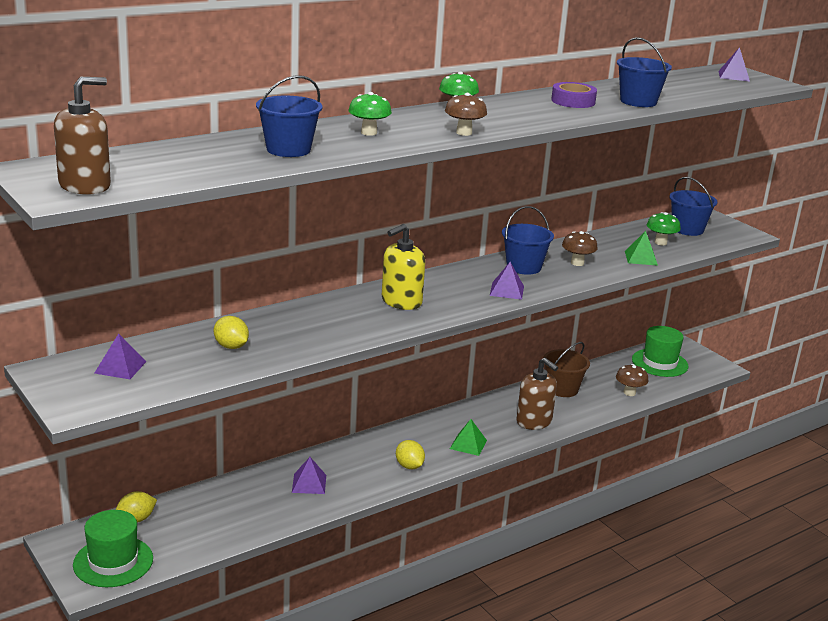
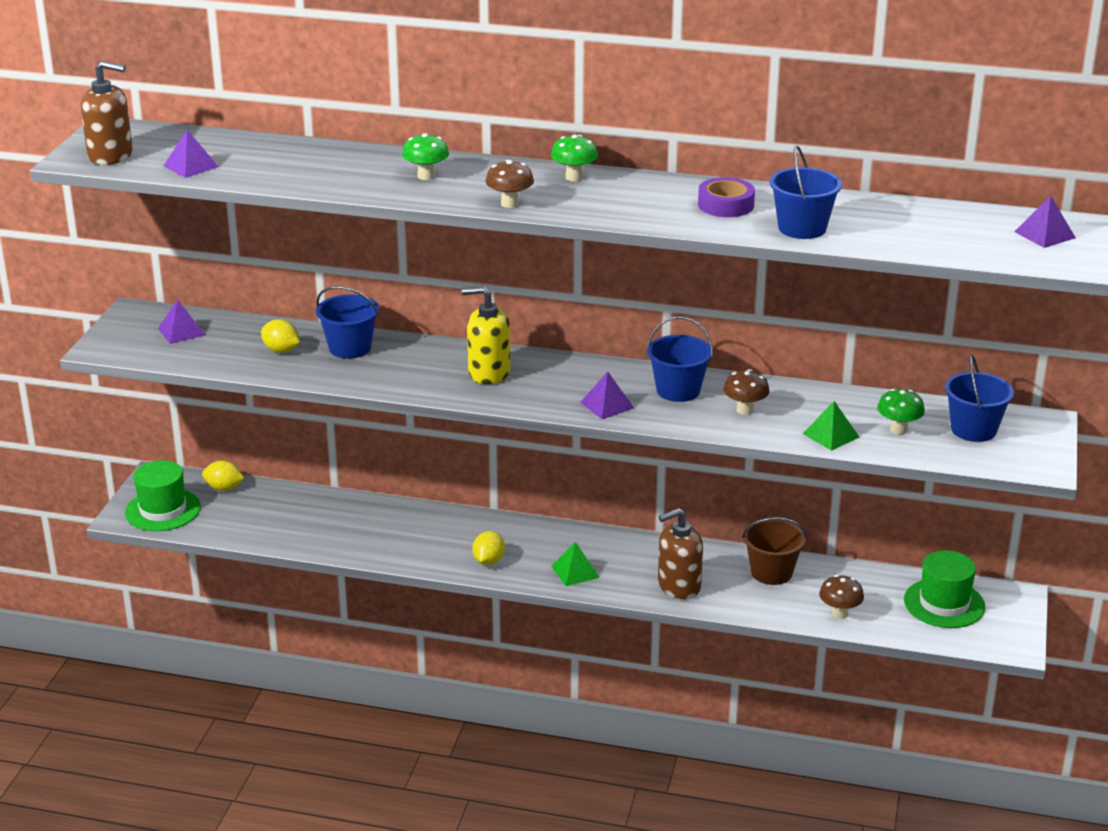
camera: 50 degrees right, 5 degrees up
yellow lemon [214,316,249,349] -> yellow lemon turned 60 degrees counterclockwise [261,319,300,353]
blue bucket [256,75,322,157] -> blue bucket moved to [316,286,379,359]
purple pyramid [292,457,326,494] -> purple pyramid moved to [164,130,219,178]
brown soap dispenser [517,358,558,430] -> brown soap dispenser turned 60 degrees clockwise [658,508,703,599]

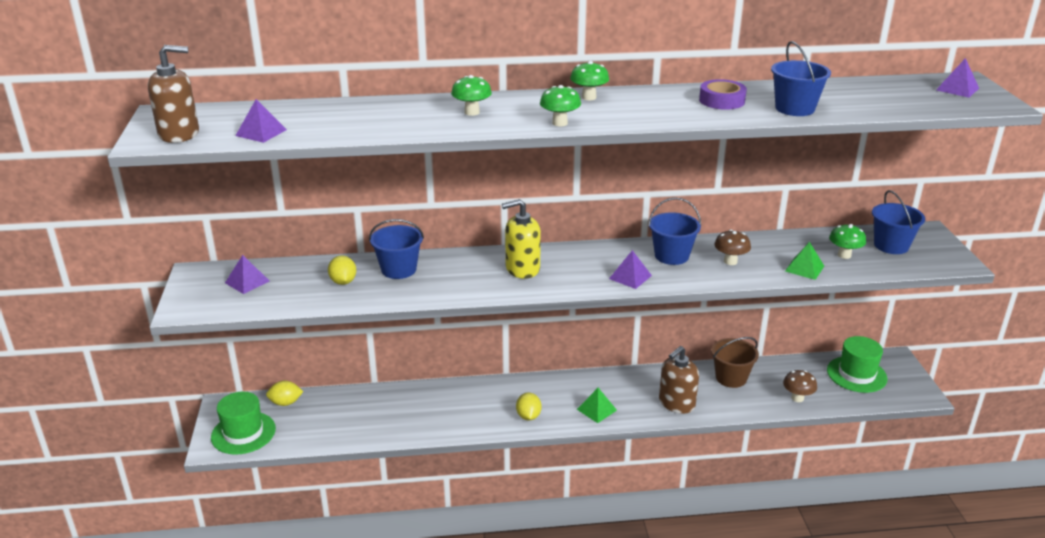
camera: 20 degrees left, 0 degrees up
yellow lemon [261,319,300,353] -> yellow lemon turned 60 degrees clockwise [328,255,356,285]
brown mushroom [485,160,534,208] -> green mushroom [540,85,581,126]

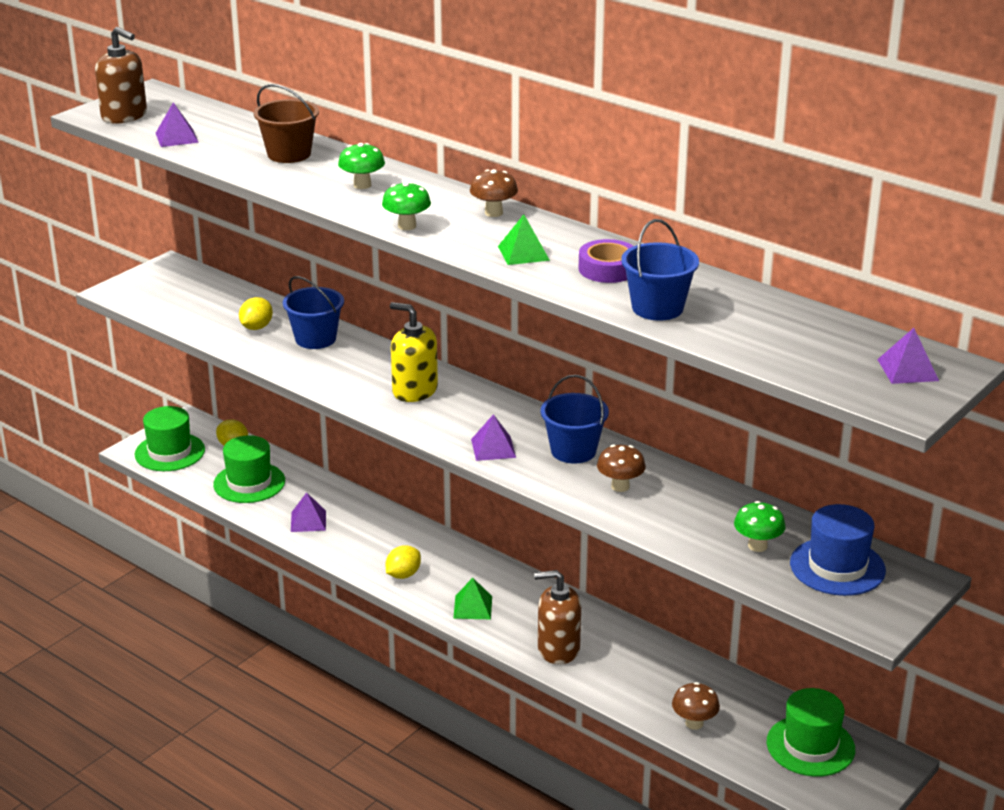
camera: 45 degrees right, 0 degrees up
purple pyramid [225,255,270,294] -> purple pyramid moved to [291,492,326,532]
green mushroom [570,61,609,100] -> brown mushroom [470,169,518,217]
brown bucket [711,337,759,388] -> brown bucket moved to [254,84,319,163]
green pyramid [785,242,824,280] -> green pyramid moved to [498,215,550,265]
blue bucket [872,190,925,254] -> blue hat [790,504,886,596]
none -> green hat [213,435,285,503]

